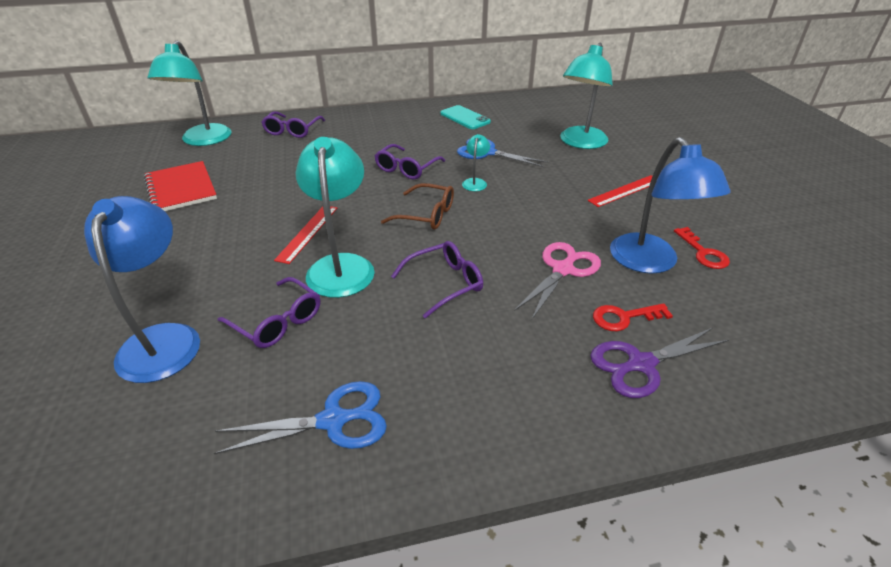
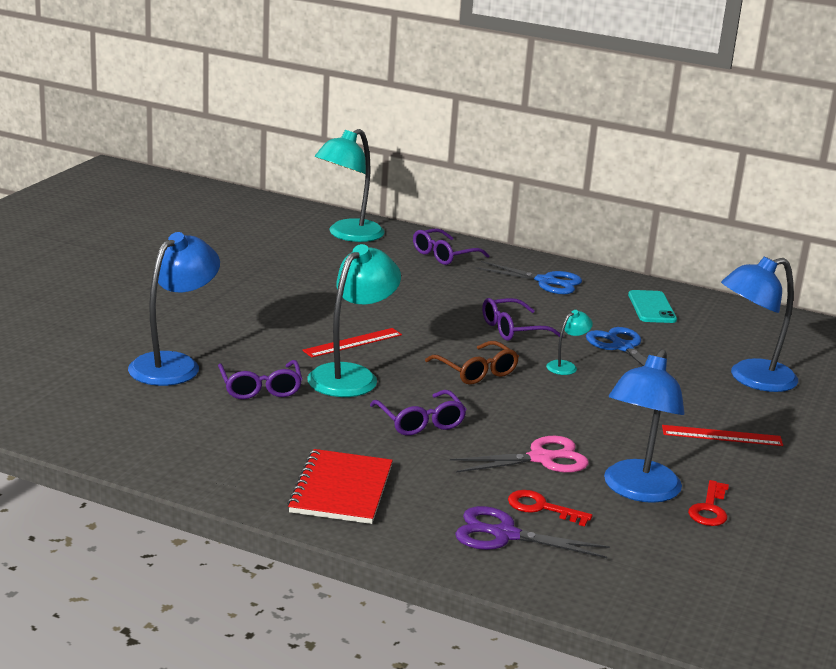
camera: 35 degrees right, 15 degrees down
red notebook [144,161,217,211] -> red notebook moved to [287,449,393,524]
blue scissors [214,381,387,454] -> blue scissors moved to [476,261,582,294]
purple glasses [391,241,483,318] -> purple glasses turned 60 degrees clockwise [370,390,467,436]
turquoise lamp [560,43,613,149] -> blue lamp [721,256,798,392]

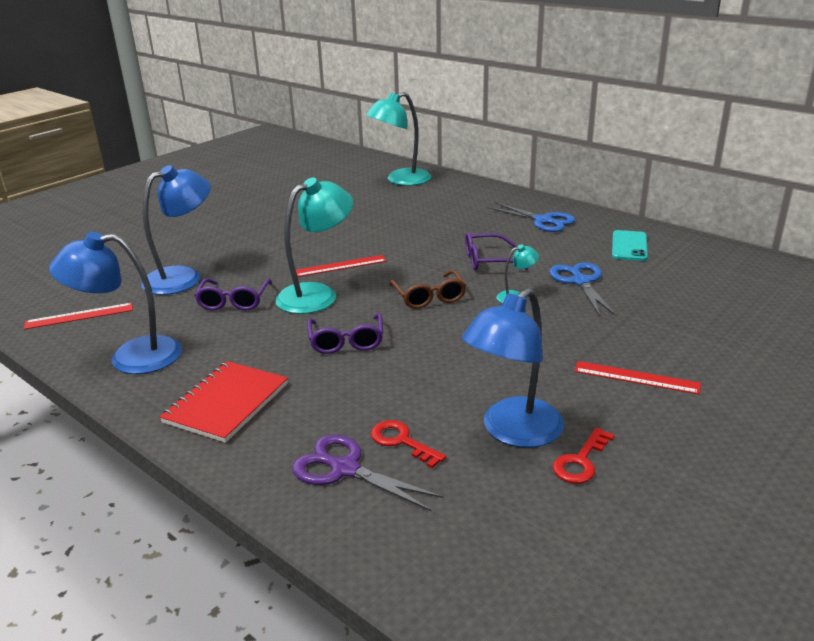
camera: 20 degrees right, 5 degrees up
purple glasses [413,229,489,265] -> none
pink scissors [450,436,589,473] -> none
blue lamp [721,256,798,392] -> blue lamp moved to [49,232,182,374]
none -> red ruler [24,303,133,329]

